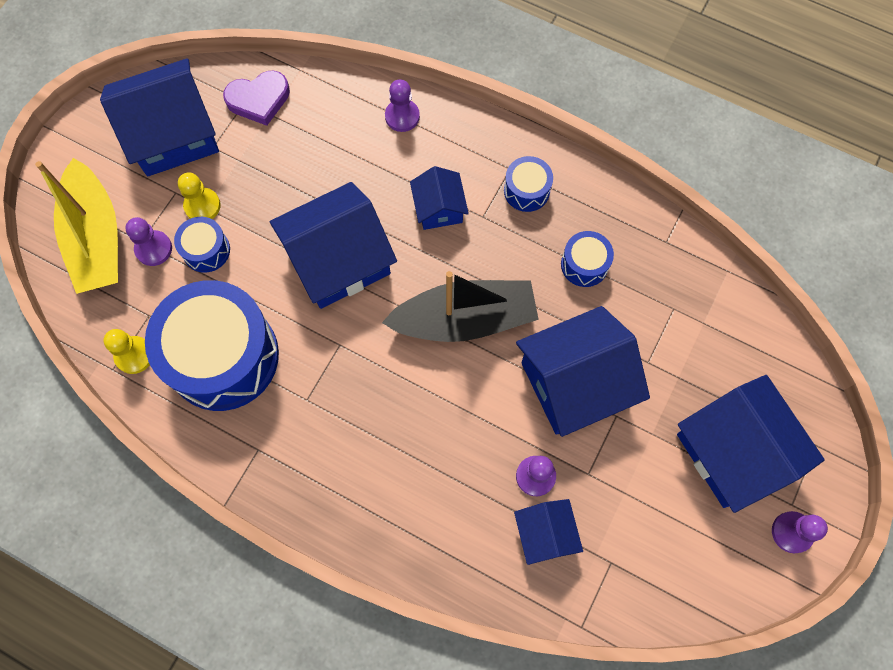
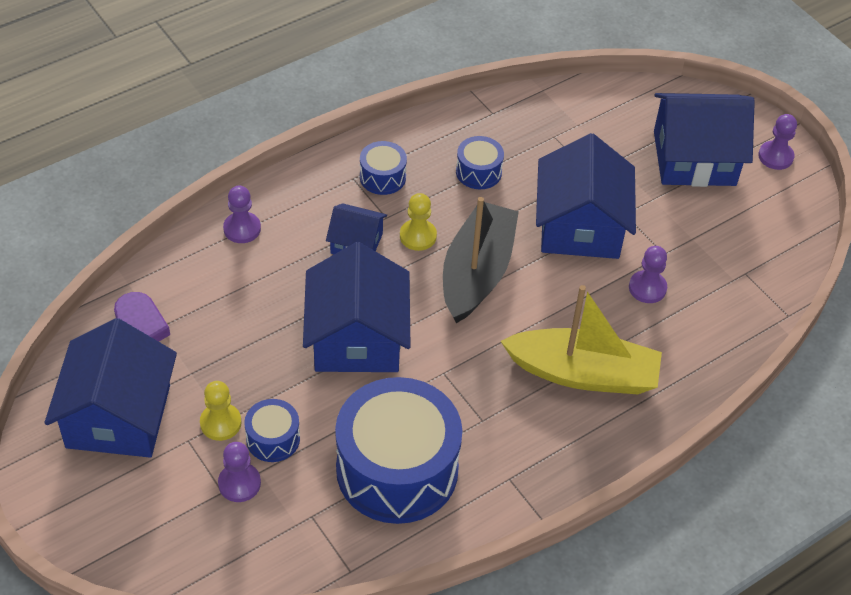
camera: 65 degrees left, 20 degrees down
yellow boat [35,158,118,294] -> yellow boat moved to [501,285,662,394]
yellow pawn [103,329,150,374] -> yellow pawn moved to [400,193,437,251]
blue house [514,499,583,565] -> none

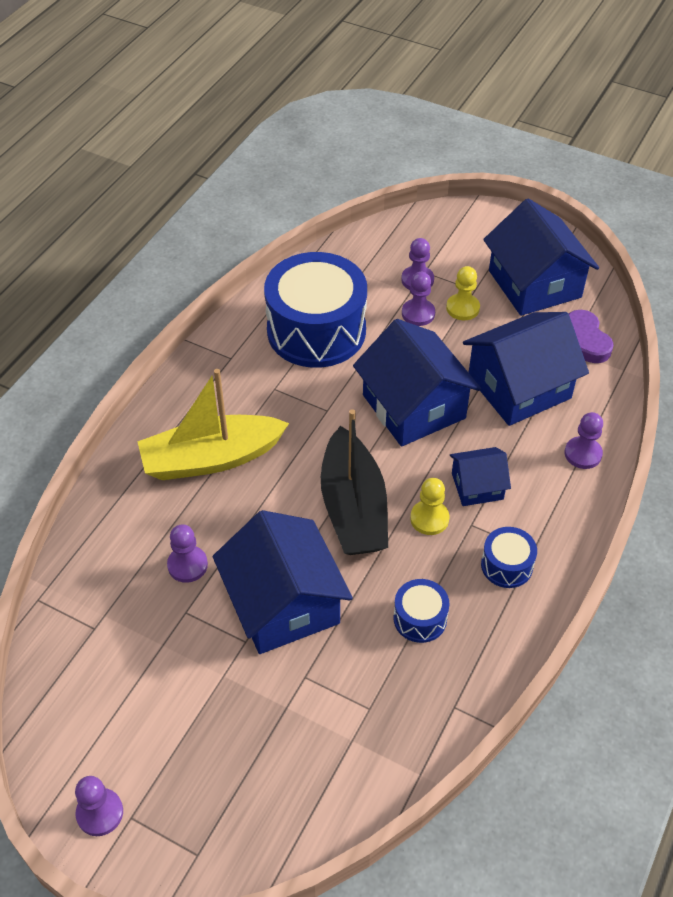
camera: 155 degrees right, 0 degrees up
blue drum [244,399,300,462] -> purple pawn [402,272,435,326]
blue house [654,93,755,187] -> blue house moved to [463,312,589,426]

